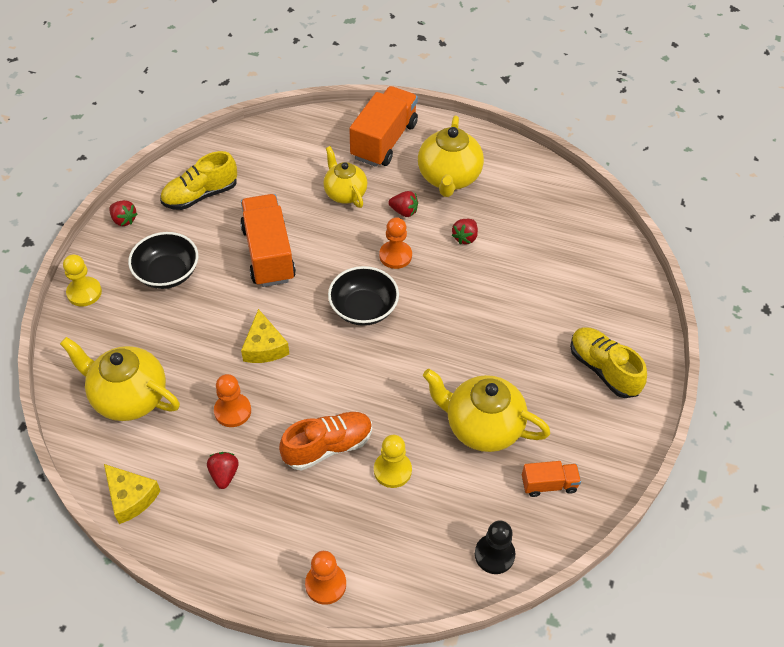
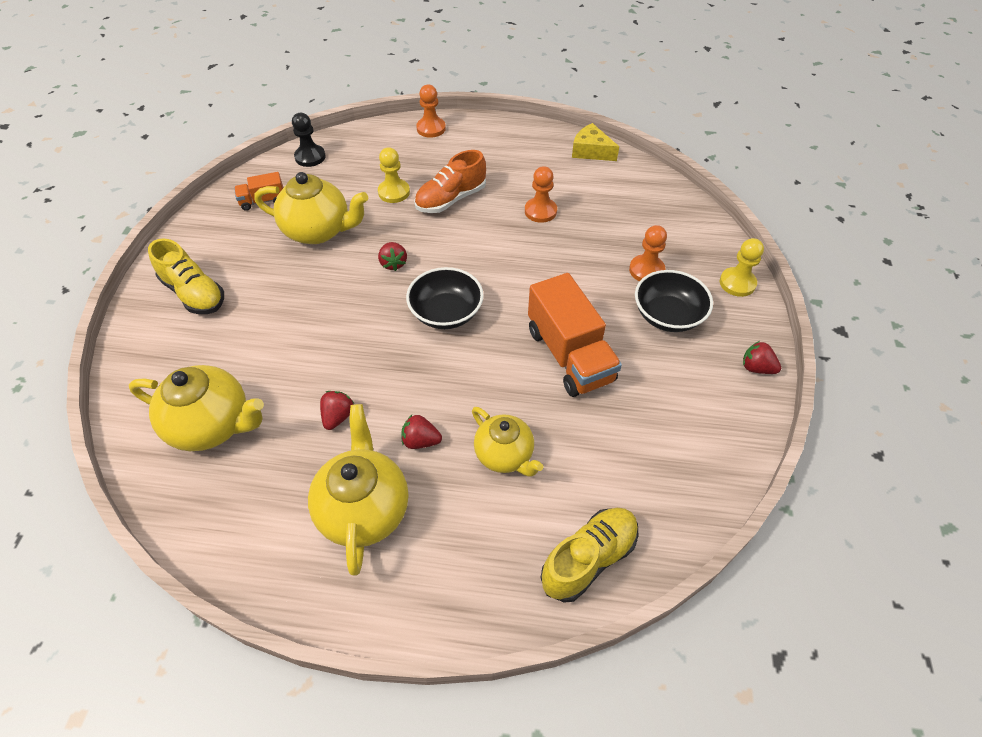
camera: 170 degrees right, 0 degrees up
yellow teapot [60,337,180,421] -> yellow teapot moved to [129,365,264,451]
yellow shoe [160,151,237,210] -> yellow shoe moved to [540,508,638,603]
red strawberry [207,452,239,489] -> red strawberry moved to [378,242,407,271]
yellow cheese [241,309,289,363] -> none
orange truck [349,86,418,167] -> none
orange pawn [379,217,412,269] -> orange pawn moved to [629,225,667,281]

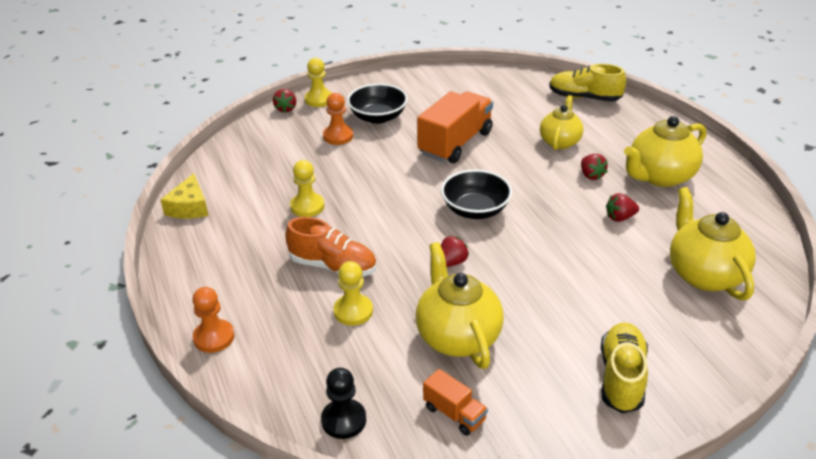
camera: 120 degrees left, 15 degrees down
orange pawn [525,166,557,223] -> yellow pawn [290,160,324,217]
red strawberry [743,341,781,374] -> red strawberry moved to [273,89,296,113]

